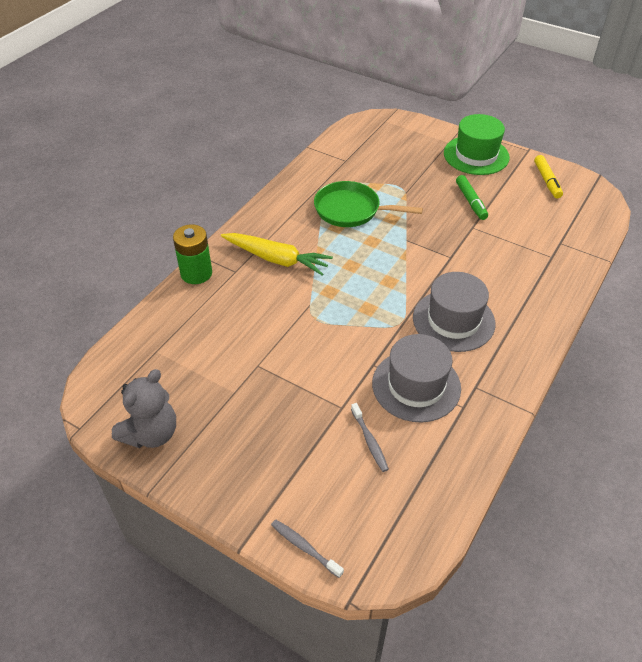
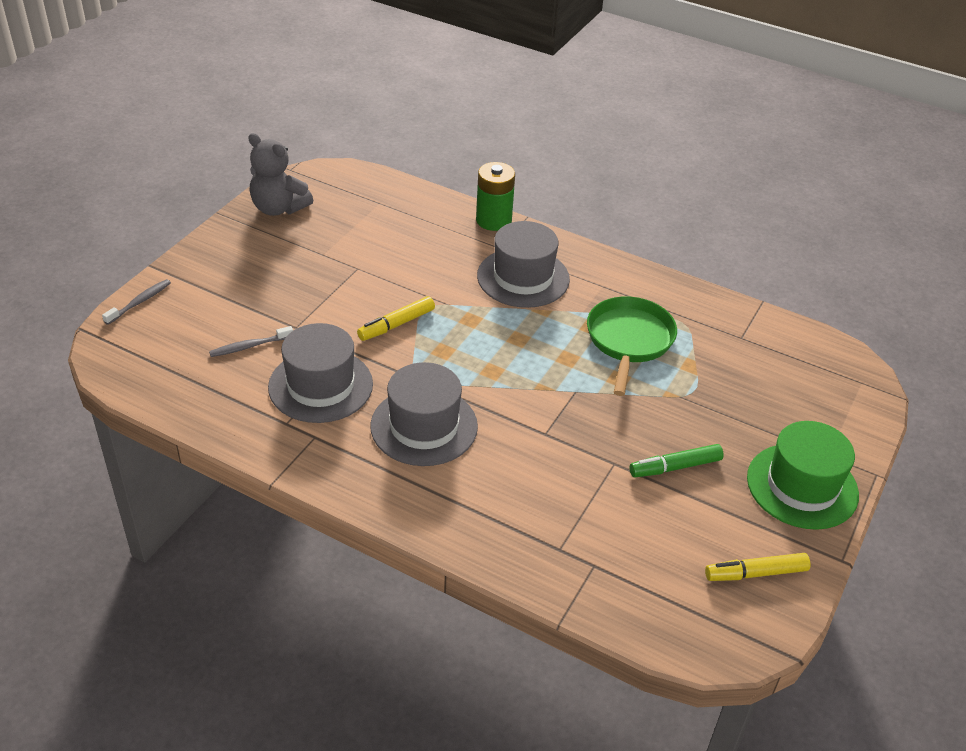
camera: 85 degrees right, 5 degrees down
yellow carrot [221,233,333,275] -> grey hat [477,221,570,308]
none -> yellow marker [357,296,435,341]

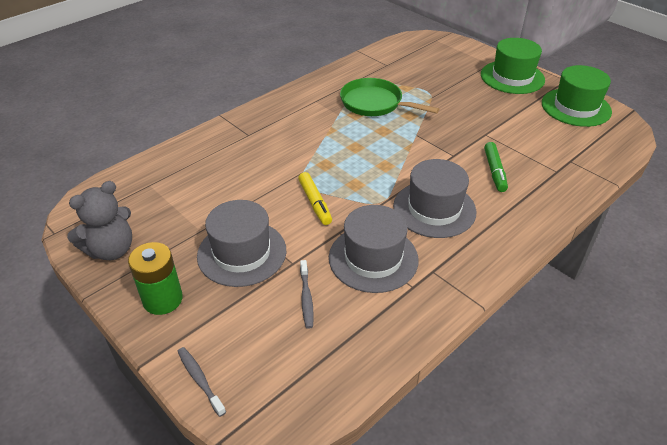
camera: 70 degrees left, 0 degrees up
green battery [476,162,515,231] -> green battery moved to [128,242,183,315]
grey hat [477,221,570,308] -> grey hat moved to [197,200,286,287]
green marker [630,444,724,477] -> green marker moved to [484,142,508,192]
yellow marker [705,553,810,581] -> green hat [542,65,612,127]

